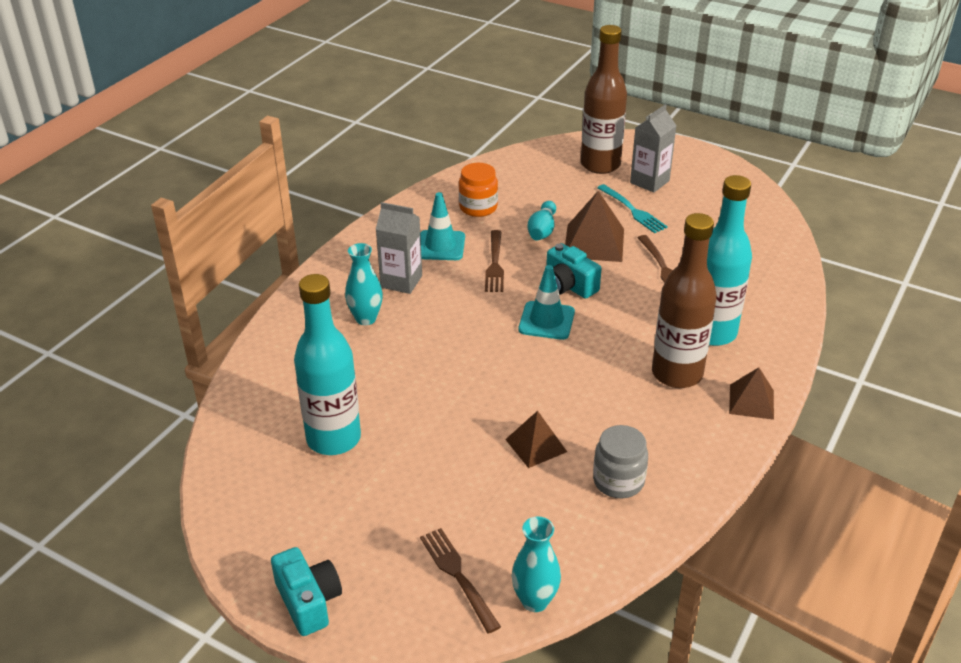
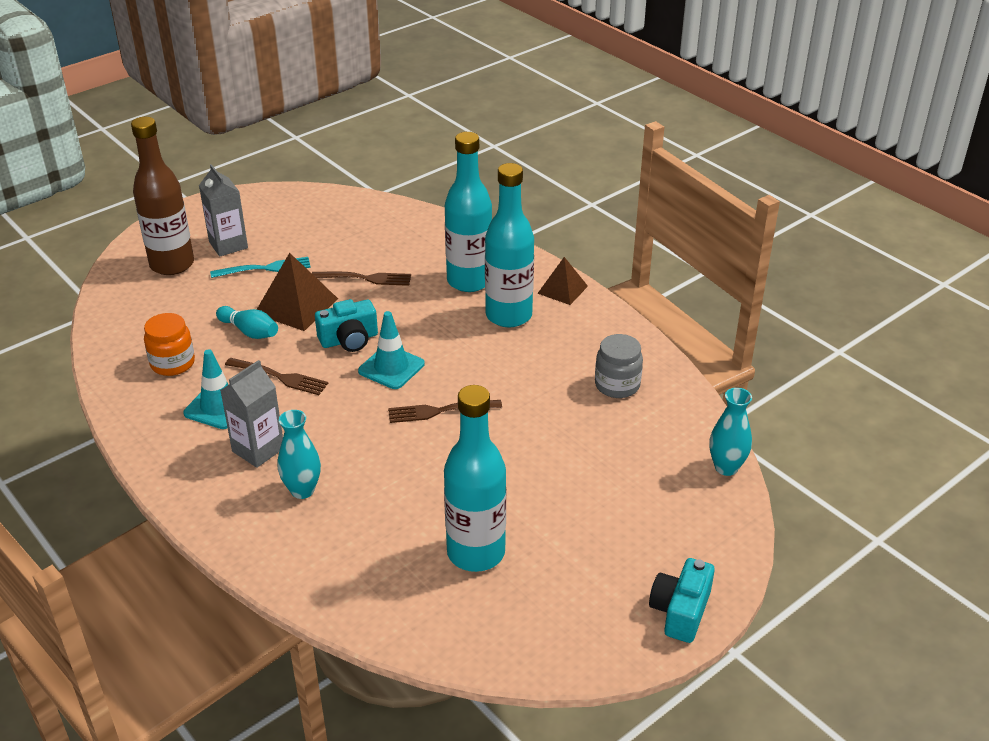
camera: 70 degrees left, 0 degrees up
turquoise camera [271,547,342,636] -> turquoise camera turned 60 degrees counterclockwise [649,558,715,643]
brown fork [420,528,501,634] -> brown fork moved to [388,400,502,423]
brown pyramid [505,411,567,468] -> none
brown bottle [652,213,717,388] -> turquoise bottle [485,163,534,327]

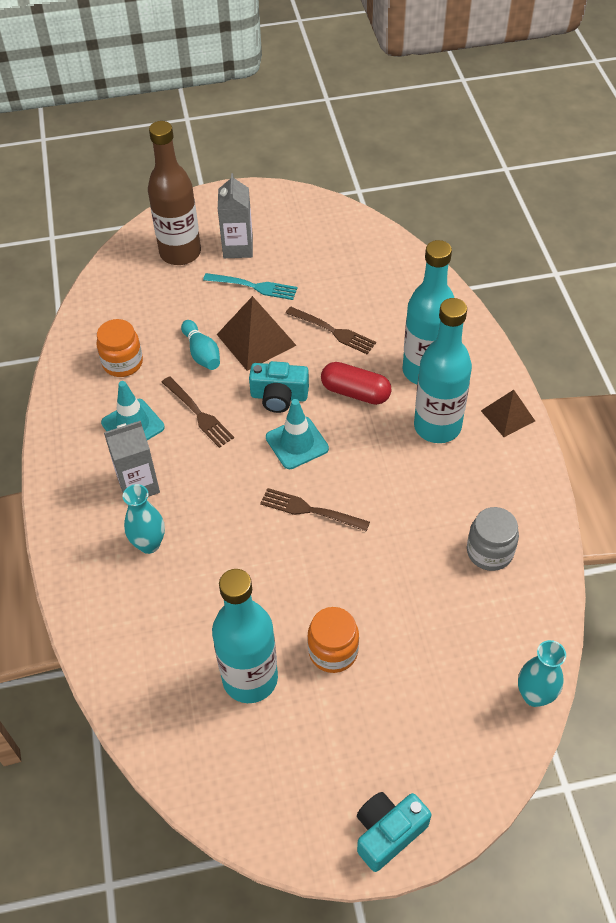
camera: 30 degrees right, 15 degrees up
none -> orange jar [307,607,359,673]
none -> red capsule [321,362,392,405]

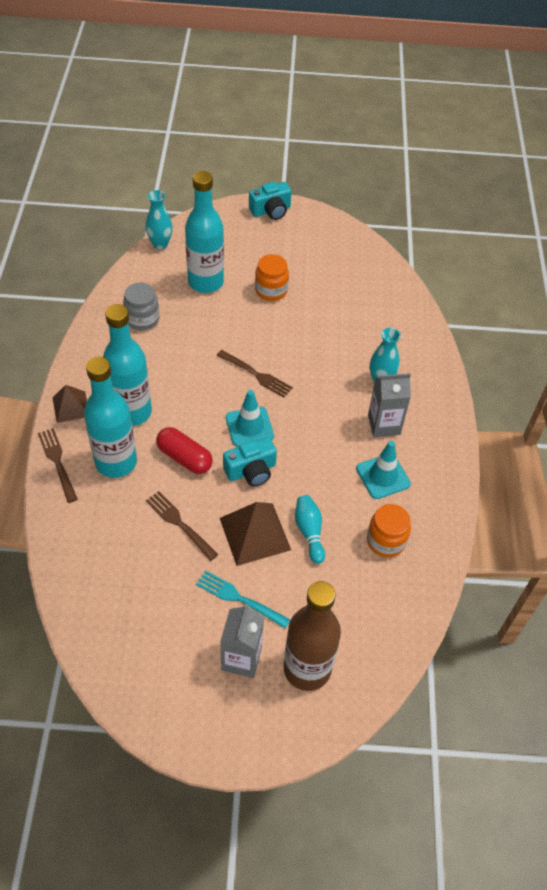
camera: 170 degrees left, 0 degrees up
brown fork [162,376,234,448] -> brown fork moved to [38,428,78,503]
turquoise bottle [212,569,278,703] -> turquoise bottle moved to [185,171,224,293]
turquoise camera [249,361,309,413] -> turquoise camera turned 135 degrees clockwise [223,437,277,486]

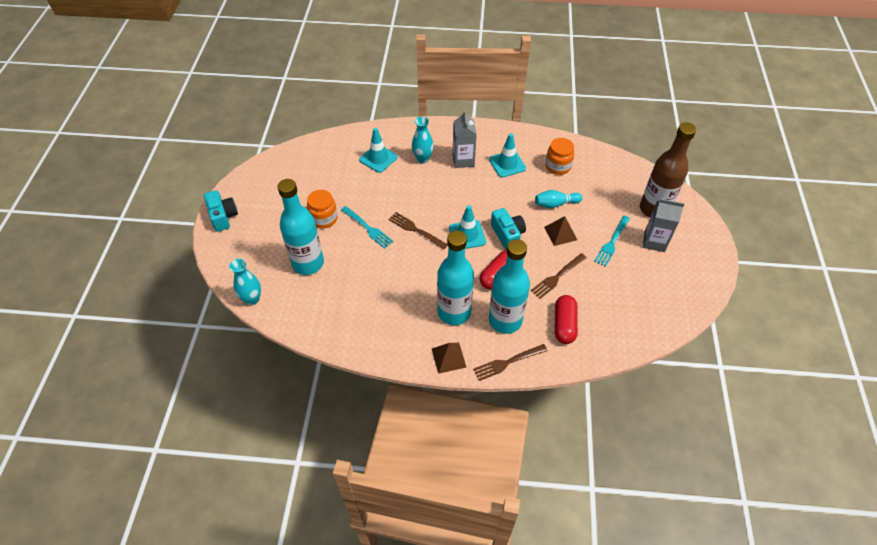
camera: 85 degrees left, 0 degrees up
grey jar [123,283,159,331] -> none
brown fork [217,350,293,398] -> brown fork turned 90 degrees counterclockwise [388,212,448,250]
brown pyramid [220,502,291,566] -> brown pyramid [544,216,577,246], size x0.63
none -> turquoise fork [341,206,394,249]
none -> turquoise traffic cone [359,128,398,173]
none -> red capsule [555,295,578,344]

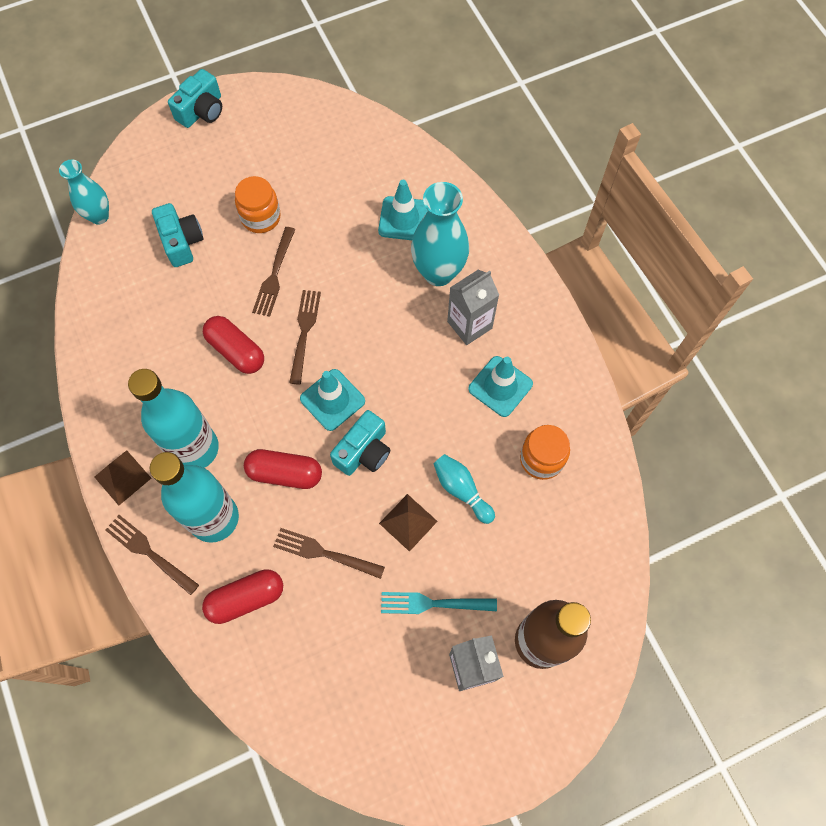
camera: 60 degrees right, 15 degrees up
turquoise bottle [278,179,324,275] -> turquoise camera [152,203,203,267]
turquoise fork [341,206,394,249] -> brown fork [252,227,296,317]
turquoise vase [412,116,434,163] -> turquoise vase [411,182,469,286], size x1.60
none -> red capsule [203,316,264,374]

